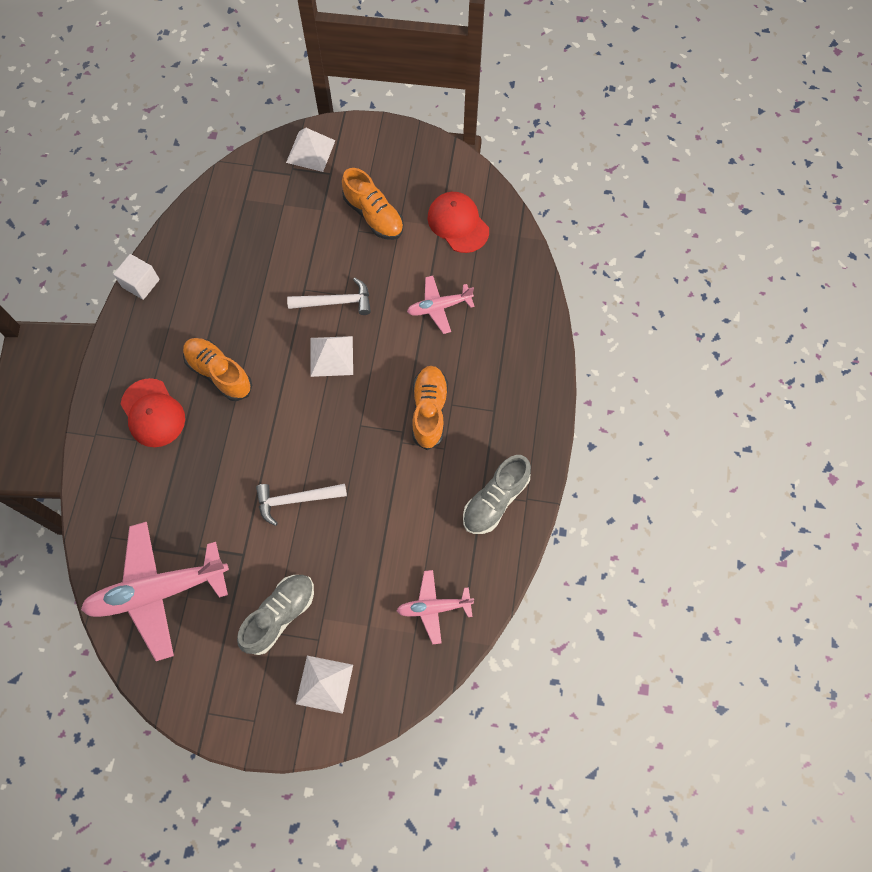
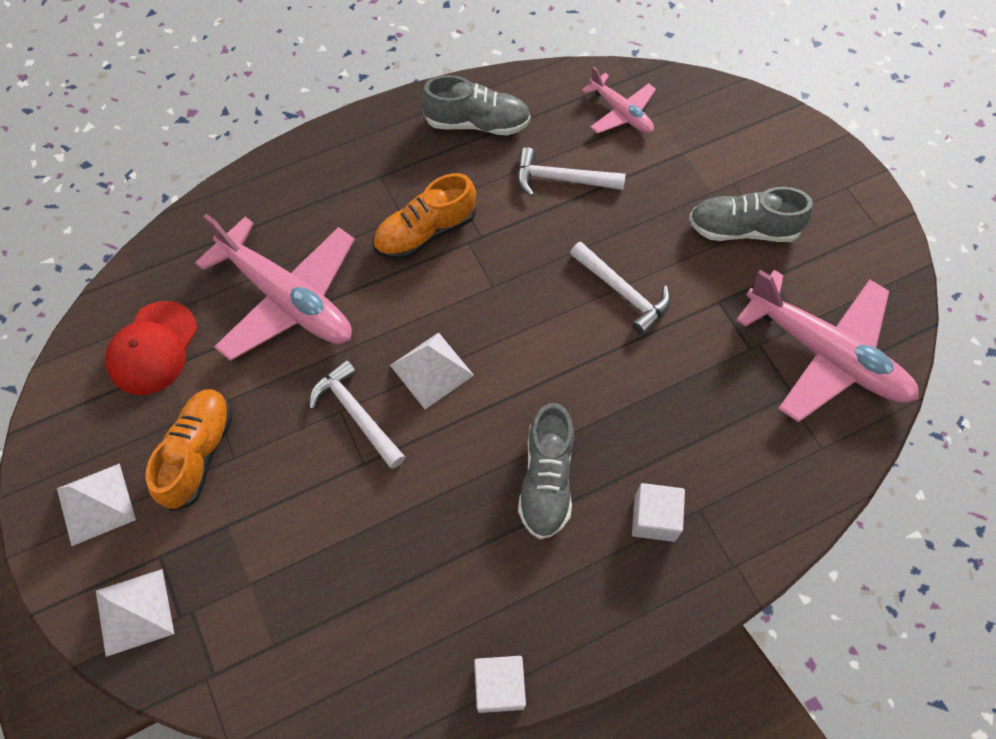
camera: 125 degrees left, 5 degrees down
red cap [121,378,185,447] -> white cube [632,483,685,542]
orange shoe [183,338,252,401] -> grey shoe [518,403,574,539]
white pyramid [296,656,353,714] -> white pyramid moved to [57,463,136,546]
pink plane [407,276,474,334] -> pink plane [195,214,355,361], size x1.91
none -> white hammer [517,147,626,197]

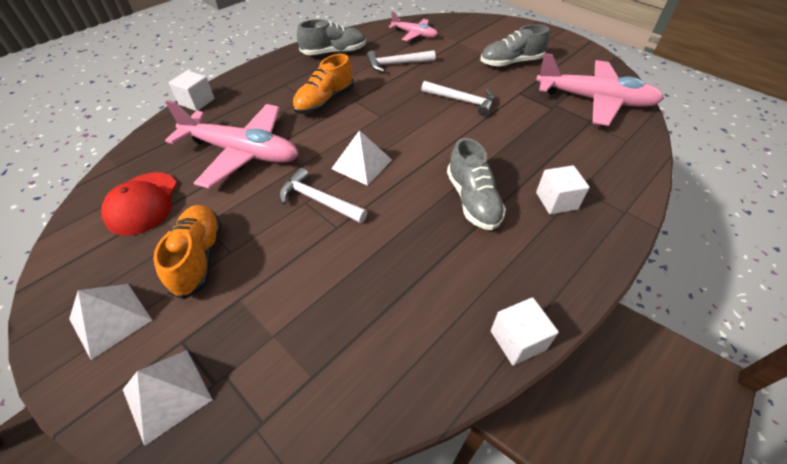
camera: 20 degrees left, 15 degrees down
none -> white cube [169,70,215,111]

